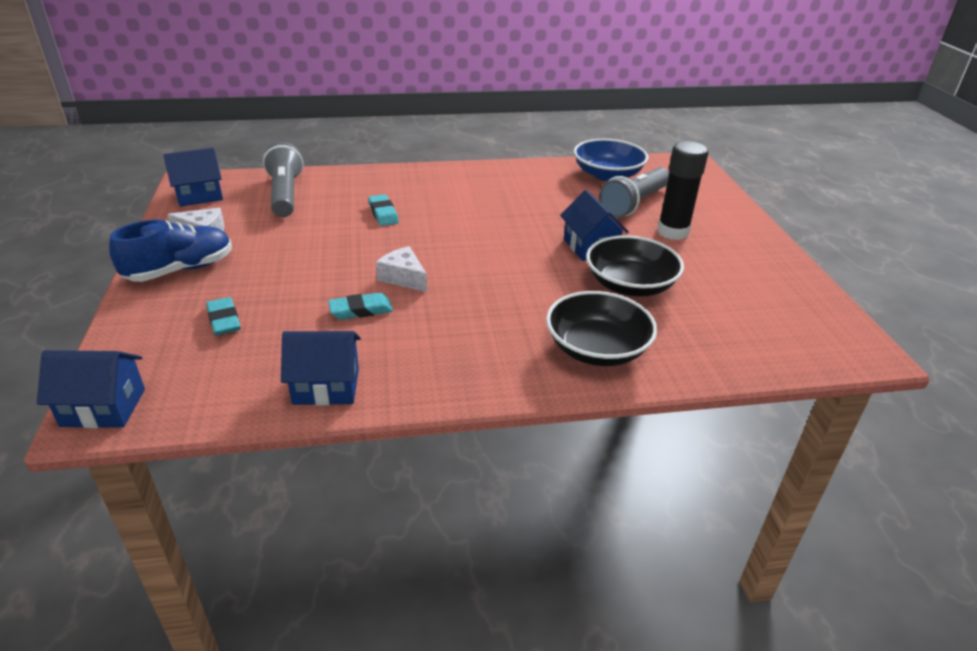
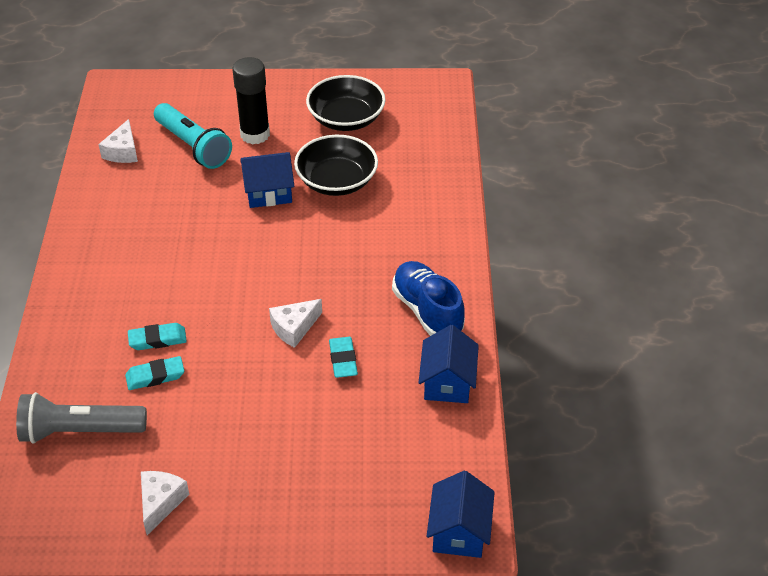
camera: 80 degrees left, 10 degrees up
blue shoe [109,220,232,282] -> blue shoe moved to [392,261,465,336]
blue house [163,148,223,207] -> none
turquoise eraser [206,297,241,335] -> turquoise eraser moved to [125,356,184,390]
black bowl [546,291,657,366] -> black bowl moved to [306,75,386,131]
blue bowl [574,139,648,181] -> white cheese [98,119,138,163]
grey flashlight [599,167,669,218] -> turquoise flashlight [154,103,232,169]

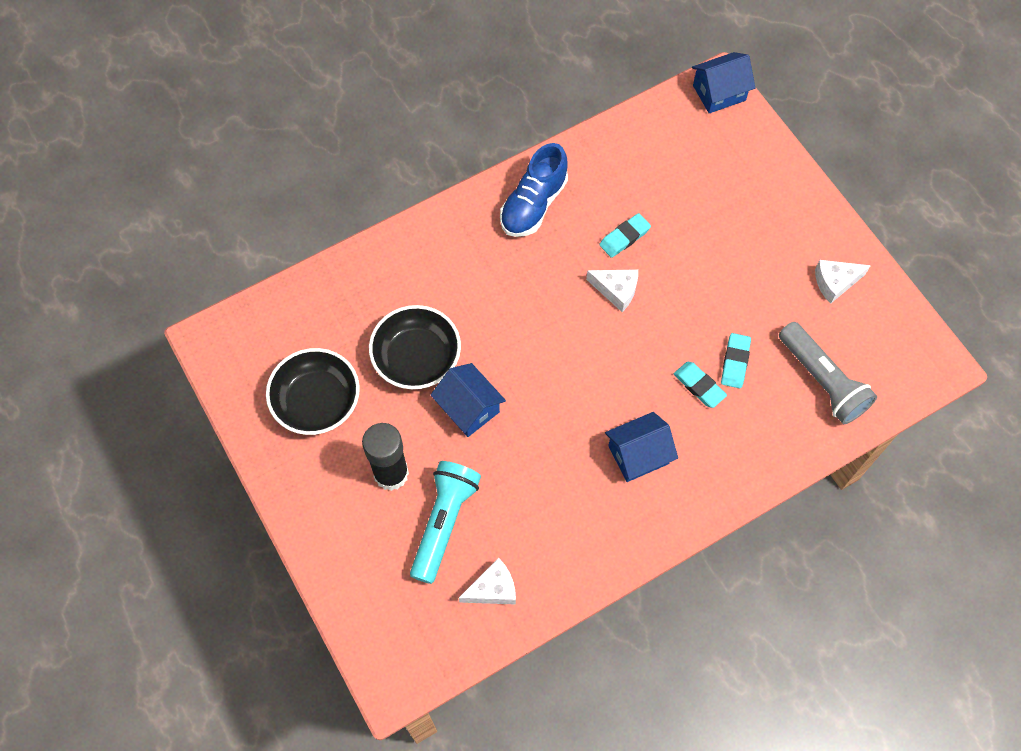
camera: 120 degrees left, 20 degrees up
turquoise eraser [125,356,184,390] -> turquoise eraser turned 60 degrees clockwise [721,333,751,388]
blue house [419,325,479,403] -> blue house moved to [605,412,678,482]

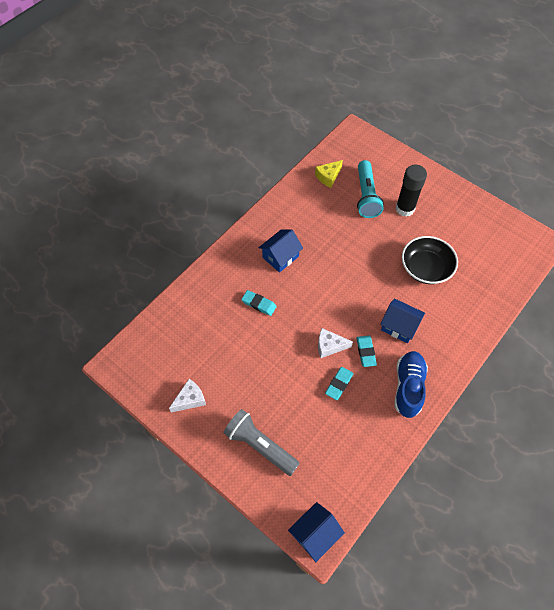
camera: 160 degrees right, 5 degrees down
black bowl [266,348,360,435] -> none
blue house [431,363,506,437] -> blue house moved to [380,298,425,343]
white cheese [459,558,516,605] -> yellow cheese [315,160,343,188]
turquoise eraser [721,333,751,388] -> turquoise eraser moved to [356,336,377,367]
grey flashlight [779,322,877,424] -> grey flashlight moved to [224,409,300,476]

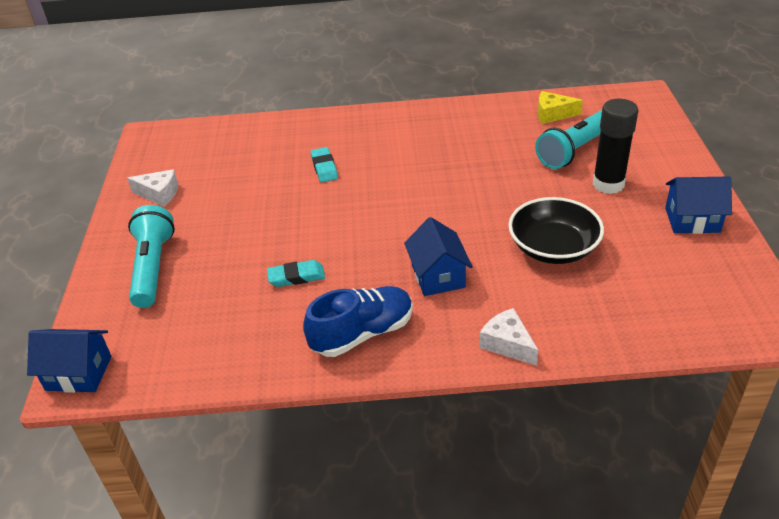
camera: 50 degrees right, 20 degrees down
grey flashlight [224,409,300,476] -> turquoise flashlight [128,205,175,308]
blue house [259,229,303,273] -> blue house moved to [665,177,732,234]
white cheese [318,328,353,358] -> white cheese moved to [479,308,538,366]
turquoise eraser [356,336,377,367] -> none

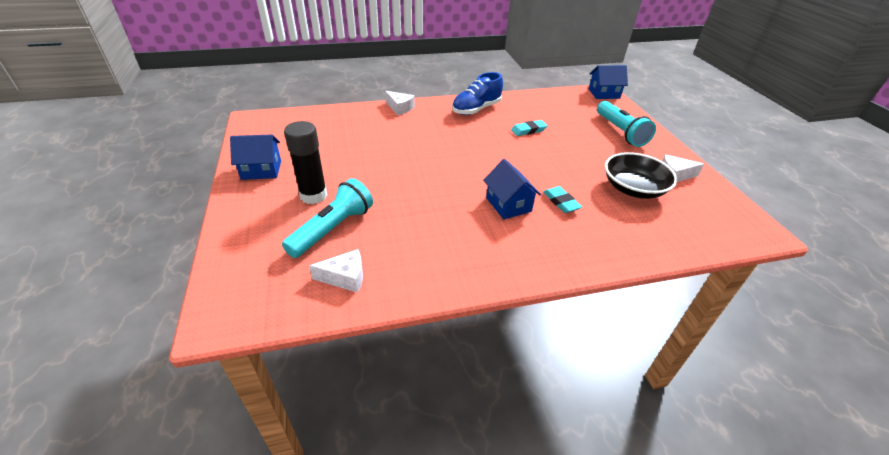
camera: 165 degrees right, 0 degrees up
blue house [404,217,473,296] -> blue house moved to [483,159,541,219]
black bowl [508,197,604,264] -> black bowl moved to [605,152,677,199]
yellow cheese [538,91,583,124] -> white cheese [309,249,363,293]

